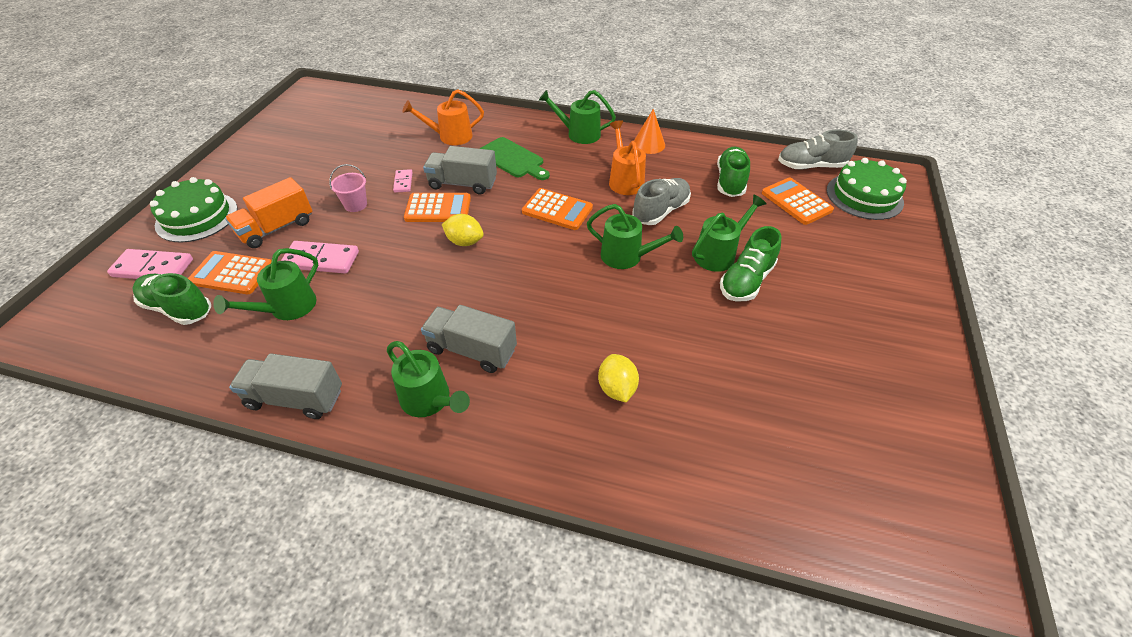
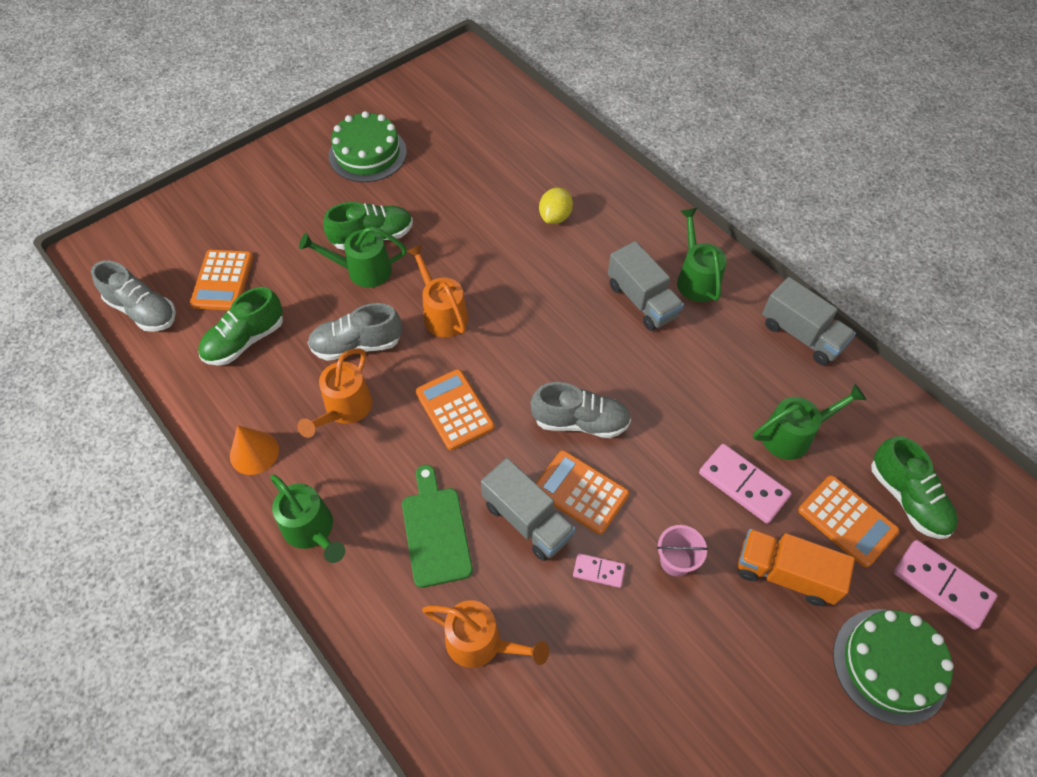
camera: 145 degrees left, 10 degrees up
orange truck [225,177,312,248] -> orange truck turned 150 degrees counterclockwise [738,529,855,606]
pink domino [393,169,412,193] -> pink domino turned 75 degrees clockwise [573,553,625,588]
yellow lemon [442,214,484,246] -> grey shoe [530,382,631,438]
green watering can [587,204,683,269] -> orange watering can [407,244,468,337]
green cake [827,158,907,220] -> green cake moved to [329,111,407,182]

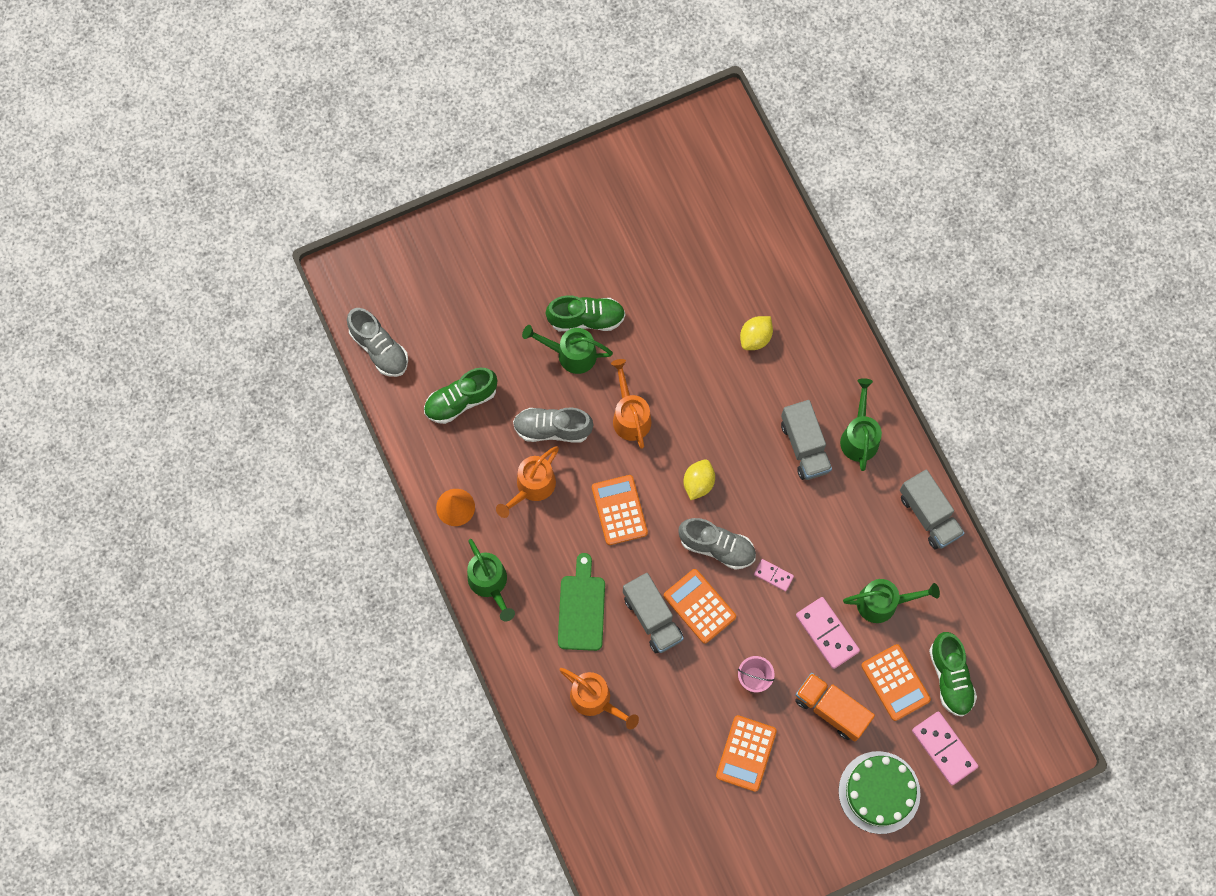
camera: 15 degrees right, 15 degrees up
orange calculator [190,250,253,310] -> orange calculator moved to [716,715,777,792]
green cake [329,111,407,182] -> none
pink domino [573,553,625,588] -> pink domino moved to [754,559,794,591]
none -> yellow lemon [683,459,715,500]

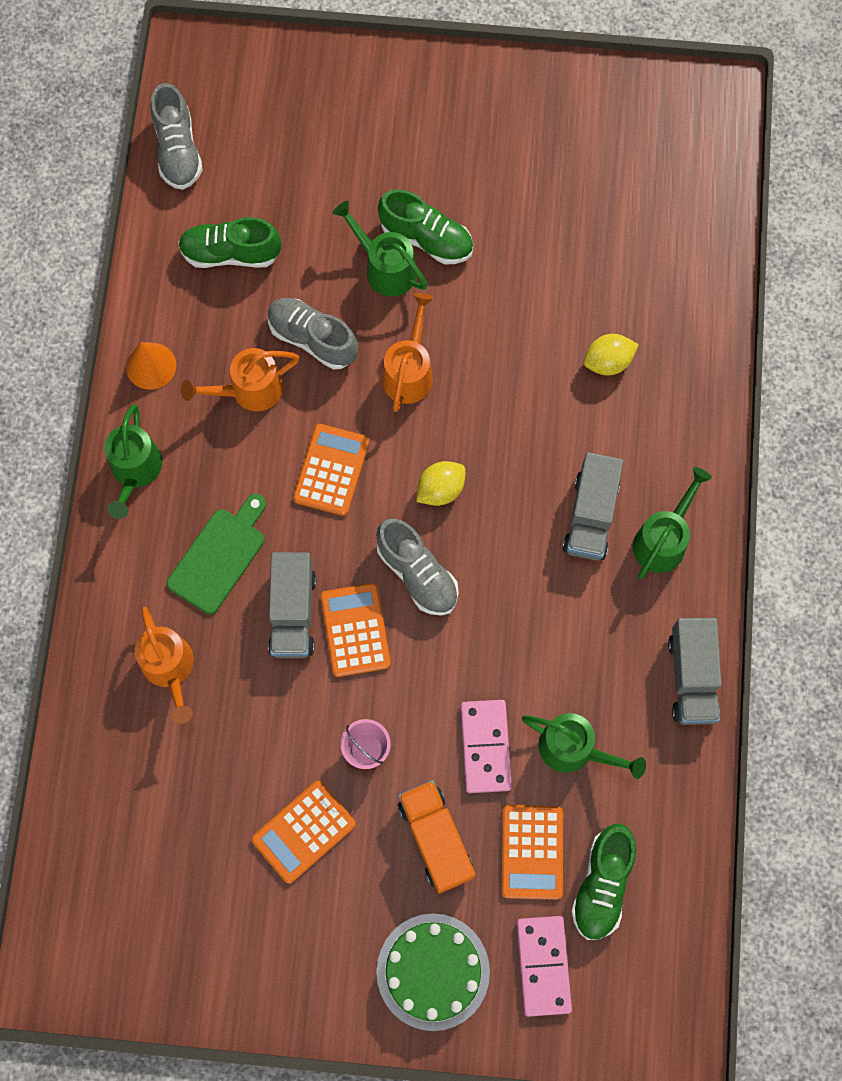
camera: 30 degrees right, 0 degrees up
pink domino [754,559,794,591] -> none

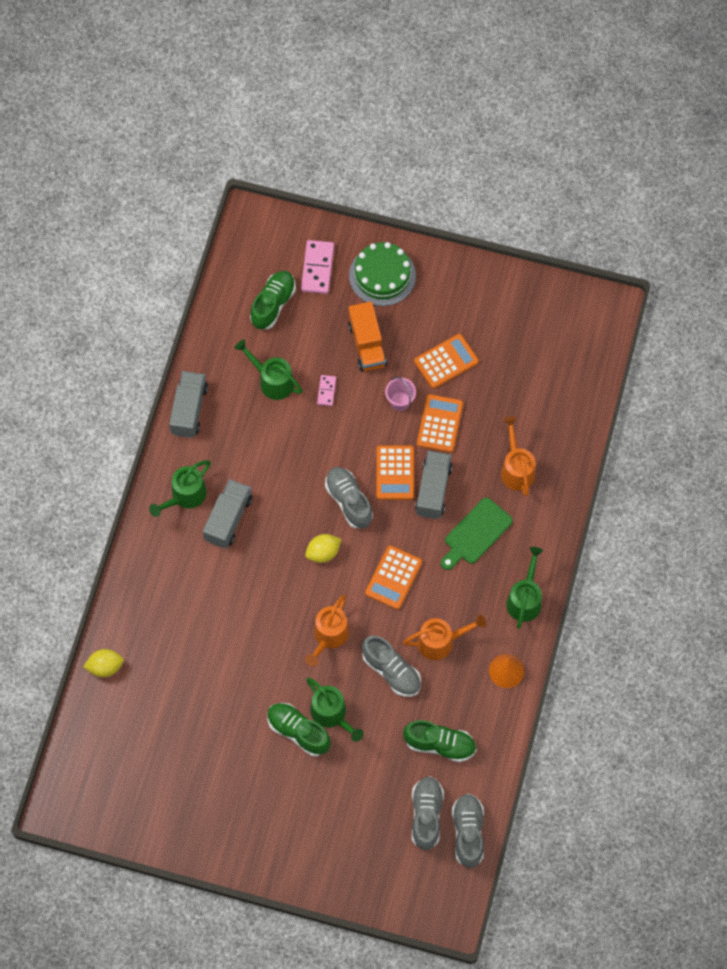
camera: 170 degrees left, 5 degrees down
pink domino [461,700,512,793] -> pink domino [317,375,336,406], size x0.56
orange calculator [501,805,563,900] -> orange calculator moved to [417,394,463,453]
yellow lemon [584,334,639,375] -> yellow lemon moved to [83,649,124,677]
none -> grey shoe [412,777,444,850]

